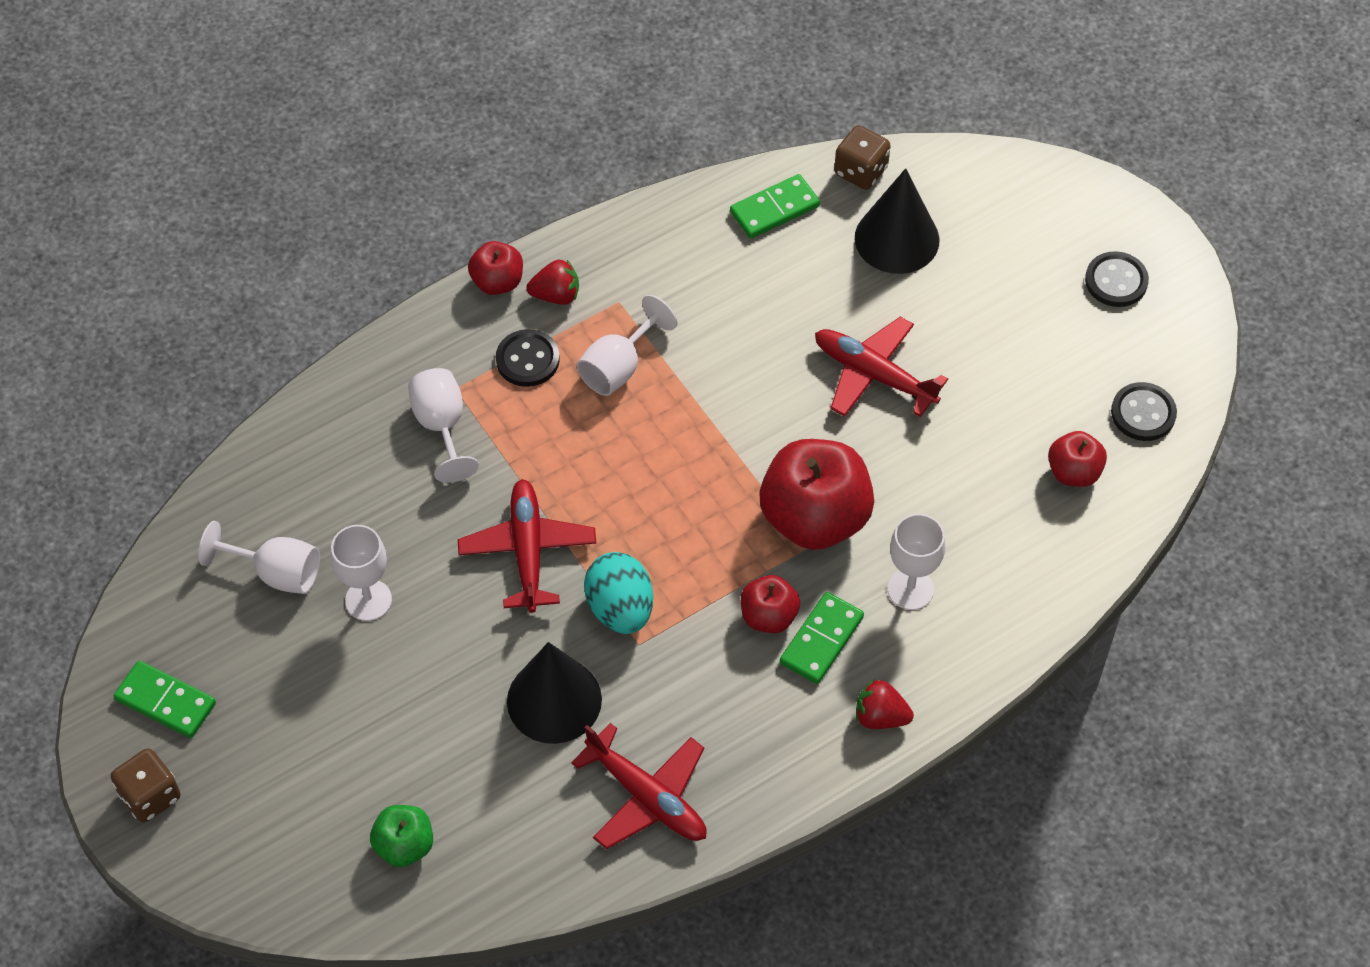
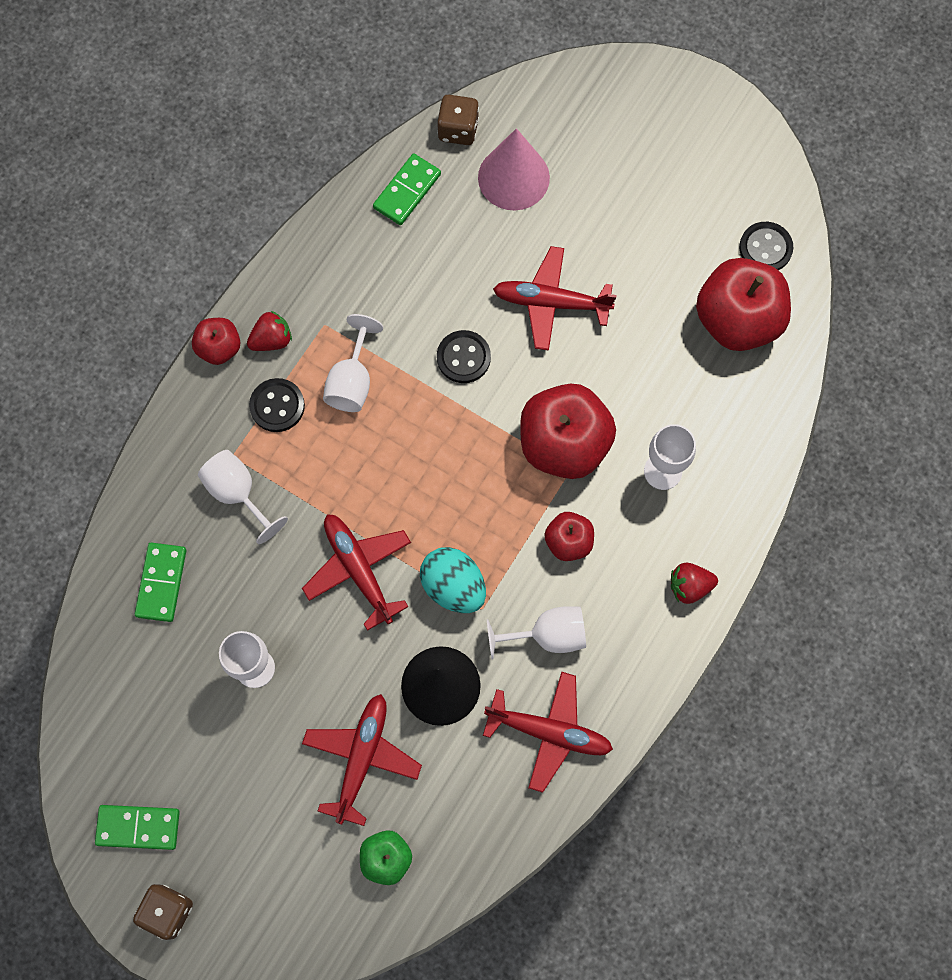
camera: 25 degrees left, 15 degrees up
white goblet [198,521,320,594] -> white goblet moved to [487,606,586,659]
green domino [780,592,864,684] -> green domino moved to [135,543,186,622]
black cone [855,168,939,274] -> pink cone [478,128,550,210]
red apple [1048,431,1107,487] -> red apple [696,258,791,351], size x1.94
black button [1085,251,1149,307] -> black button moved to [437,330,491,383]
none -> red plane [302,694,422,826]

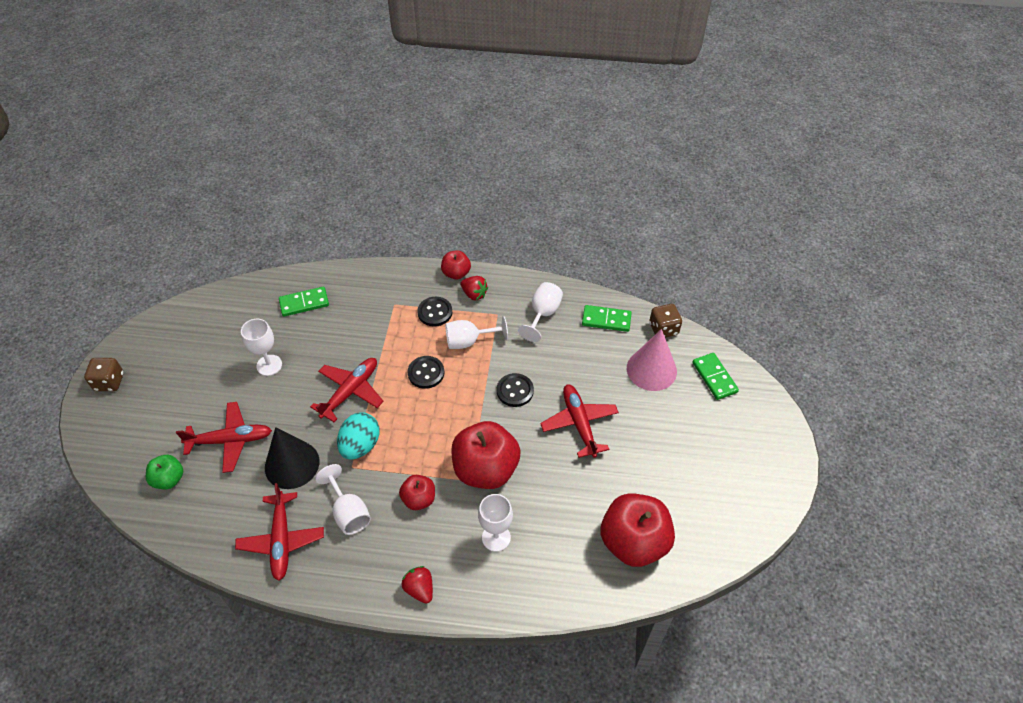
camera: 65 degrees right, 20 degrees down
green domino [95,805,180,850] -> green domino moved to [693,353,739,400]
white goblet [198,450,288,544] -> white goblet moved to [518,282,563,342]
black button [739,222,793,270] -> black button moved to [407,356,444,389]

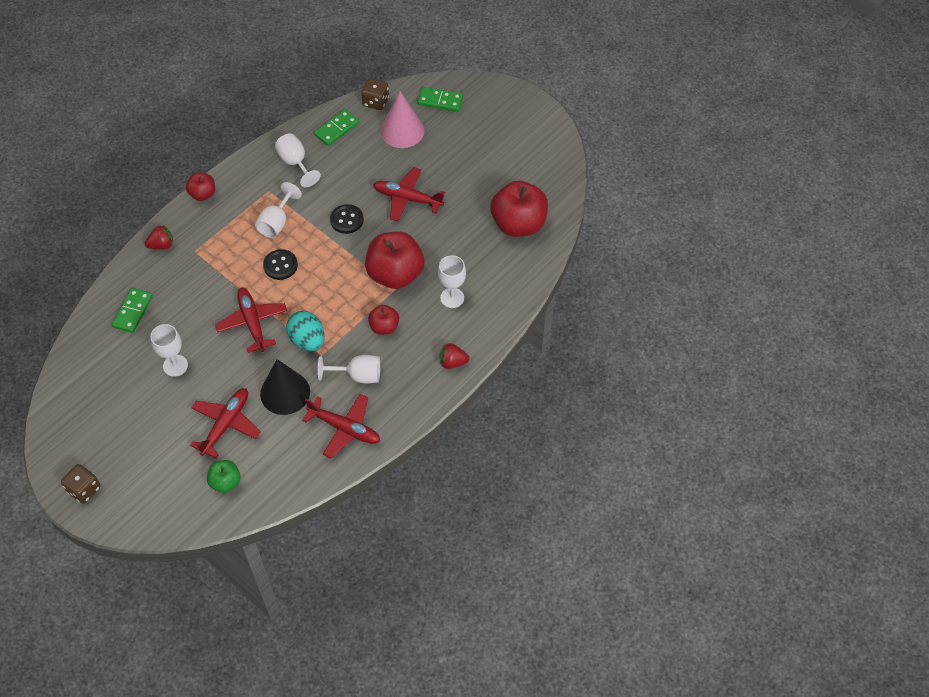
camera: 55 degrees left, 5 degrees up
black button [417,297,452,327] -> none
red strawberry [461,276,488,300] -> red strawberry moved to [144,225,173,250]

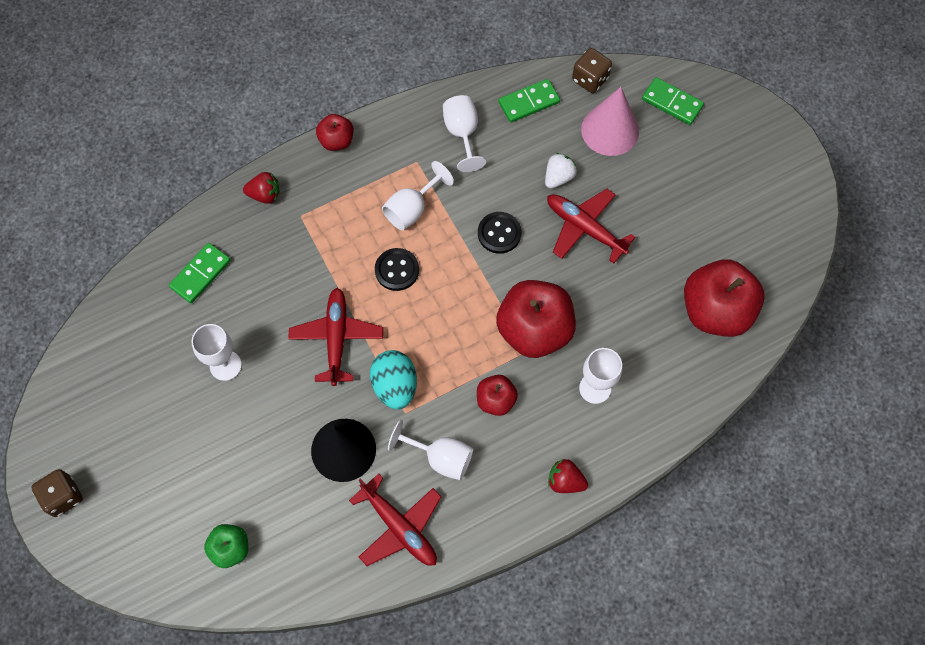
camera: 20 degrees right, 10 degrees up
red plane [190,388,261,458] -> none
none -> white strawberry [545,153,577,189]

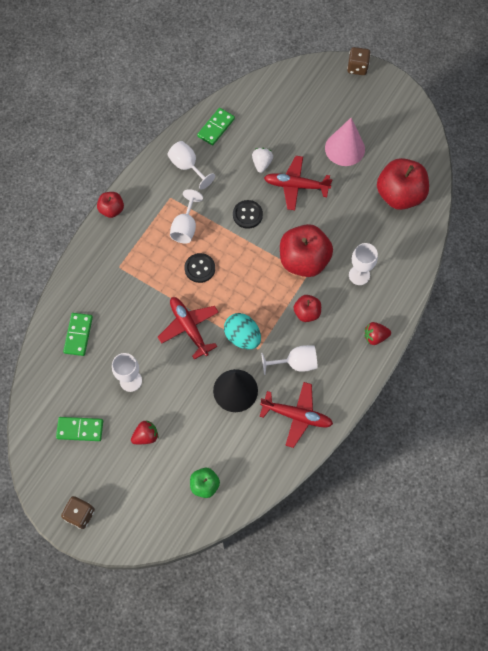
camera: 30 degrees left, 0 degrees up
red strawberry [243,172,280,204] -> red strawberry moved to [131,420,159,444]
brown dice [572,48,612,93] -> brown dice moved to [347,47,371,75]
pink cone [581,87,639,156] -> pink cone moved to [325,118,365,166]
green domino [642,77,704,125] -> green domino moved to [56,417,103,441]

